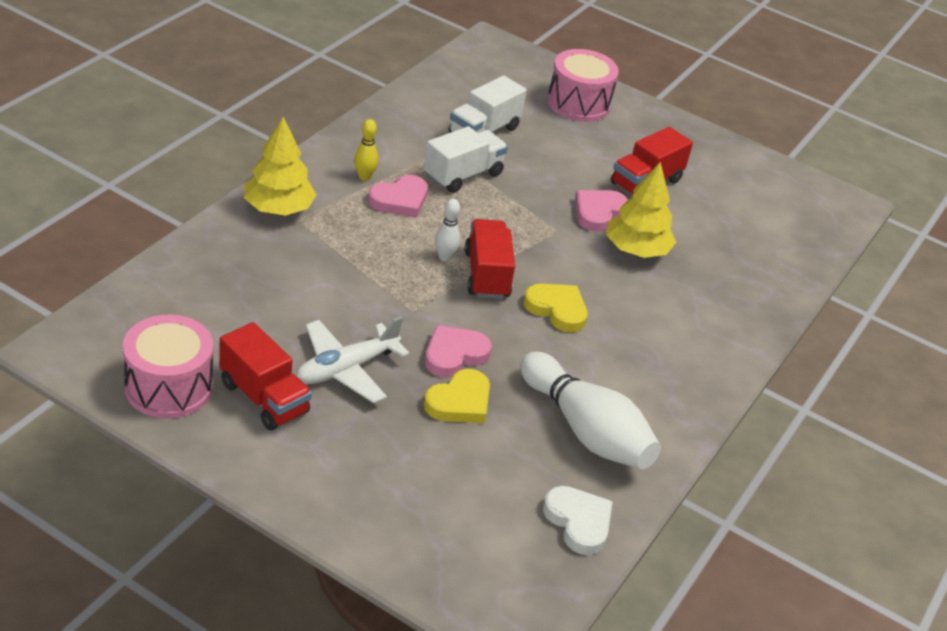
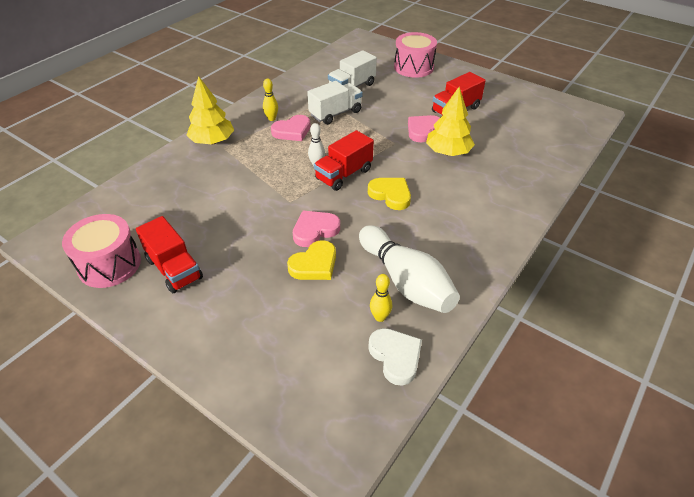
camera: 10 degrees right, 5 degrees up
white plane [297,317,409,403] -> none
red truck [464,219,515,299] -> red truck turned 135 degrees counterclockwise [314,130,374,191]
none -> yellow bowling pin [370,274,392,322]

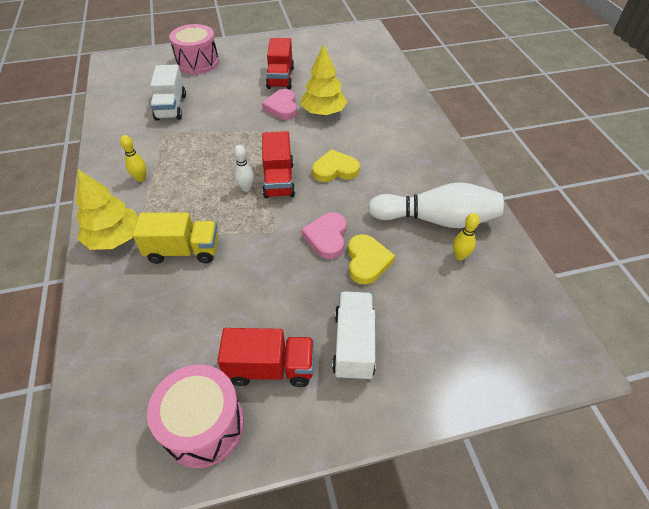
camera: 50 degrees left, 5 degrees up
pink heart [271,115,310,141] -> none
white truck [307,81,363,125] -> white truck moved to [332,291,376,381]
white heart [368,328,422,385] -> none
none -> yellow truck [132,212,219,264]

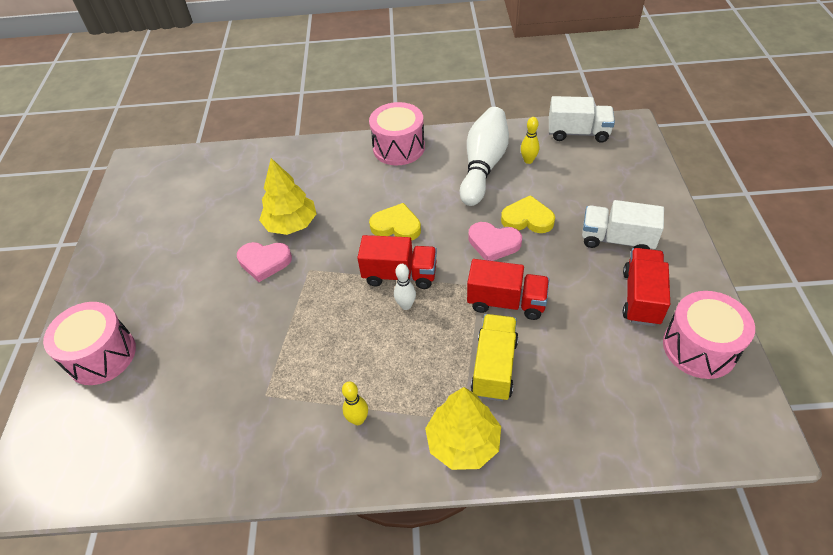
camera: 75 degrees left, 0 degrees up
white truck [150,64,186,120] -> white truck moved to [549,96,615,143]
red truck [266,38,294,89] -> red truck moved to [467,259,549,320]
yellow heart [312,149,360,182] -> yellow heart turned 105 degrees clockwise [369,203,421,241]
none -> pink drum [369,102,425,165]

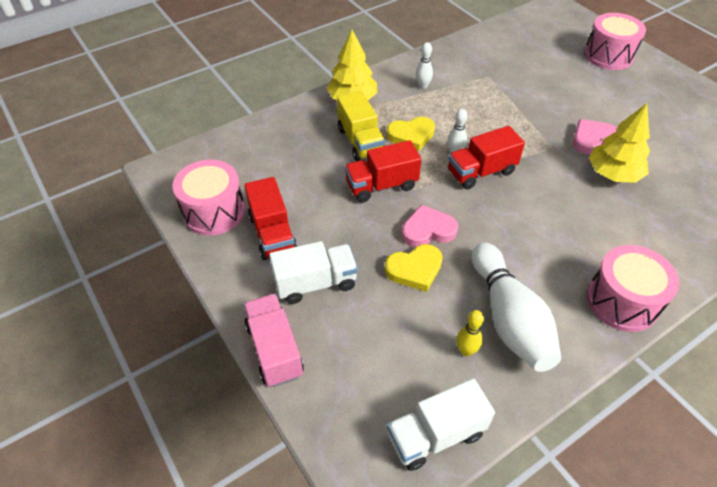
camera: 145 degrees right, 0 degrees up
yellow bowling pin [342,382,368,425] -> white bowling pin [416,42,433,89]
yellow heart [369,203,421,241] -> yellow heart moved to [387,117,435,151]
none -> pink truck [243,294,304,387]

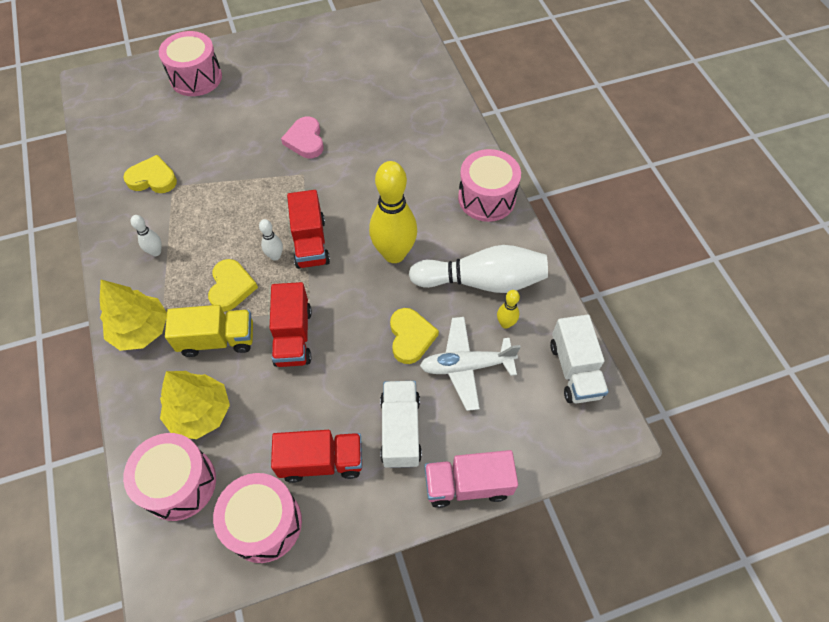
camera: 75 degrees left, 10 degrees up
pink heart [402,204,458,247] -> none
yellow tree [589,103,650,183] -> yellow tree moved to [160,371,230,439]
none -> yellow heart [123,155,177,193]
none -> pink drum [123,433,216,521]
none -> yellow bowling pin [369,161,417,263]
none -> white plane [420,317,521,411]

